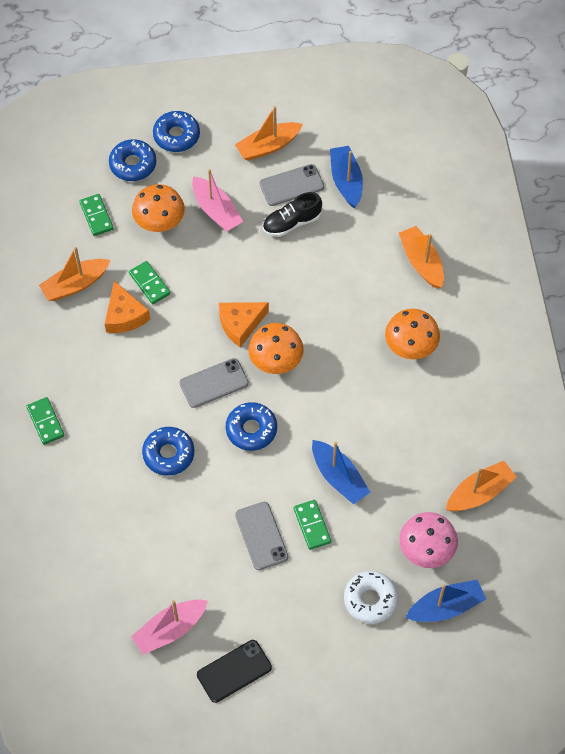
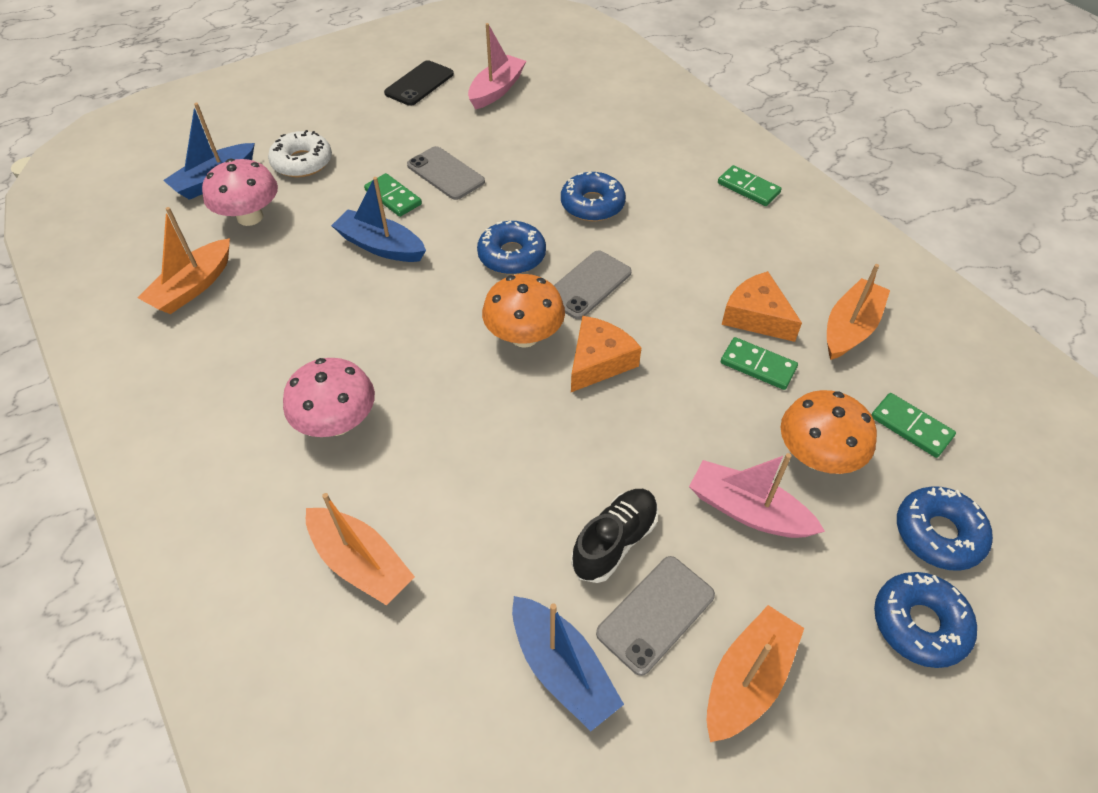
camera: 155 degrees right, 10 degrees down
orange mushroom [385,309,440,359] -> pink mushroom [283,358,375,437]

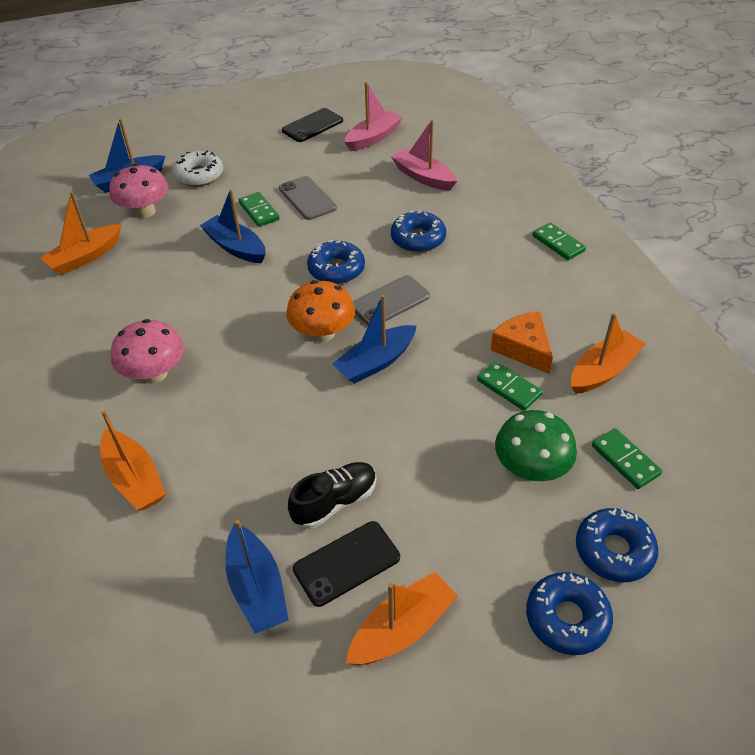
camera: 15 degrees right, 5 degrees down
orange cheese [571,316,641,392] -> blue boat [332,294,417,384]
grey phone [596,556,715,676] -> black phone [293,521,400,607]
pink boat [689,453,825,538] -> pink boat moved to [391,120,457,191]
orange mushroom [781,390,877,474] -> green mushroom [495,410,577,481]

